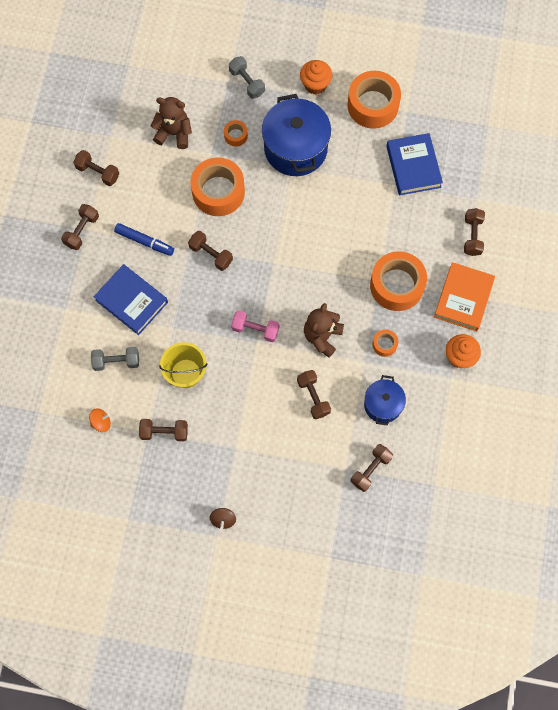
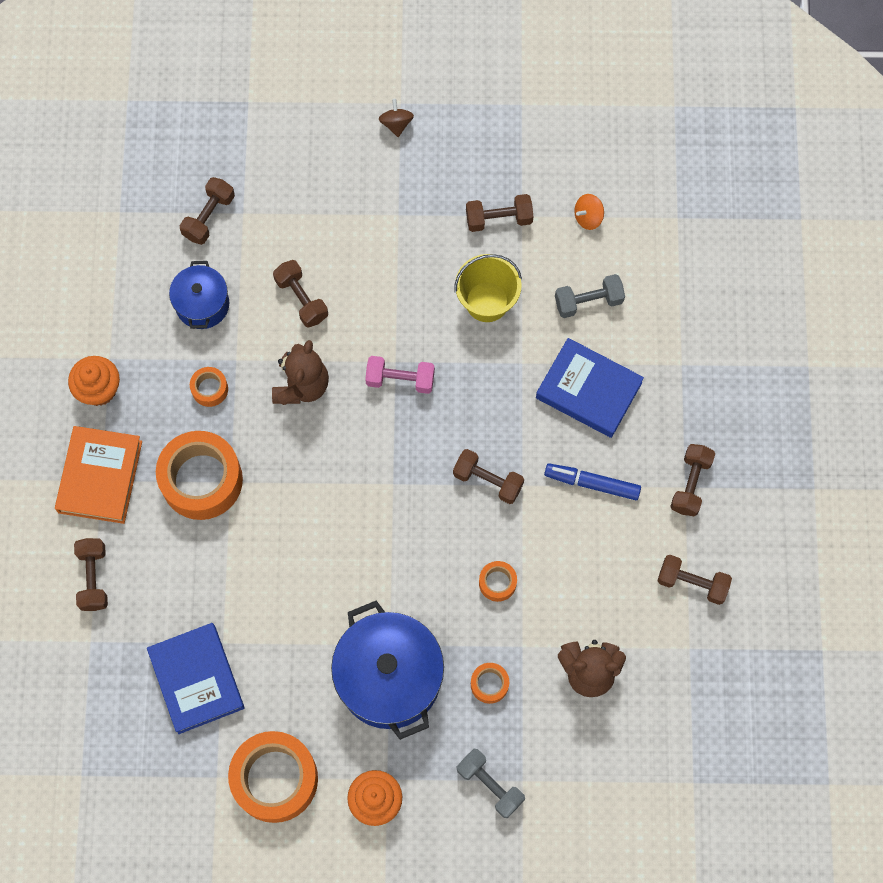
camera: 170 degrees right, 0 degrees up
orange tape [190,157,245,216] -> orange tape [479,561,517,602], size x0.45

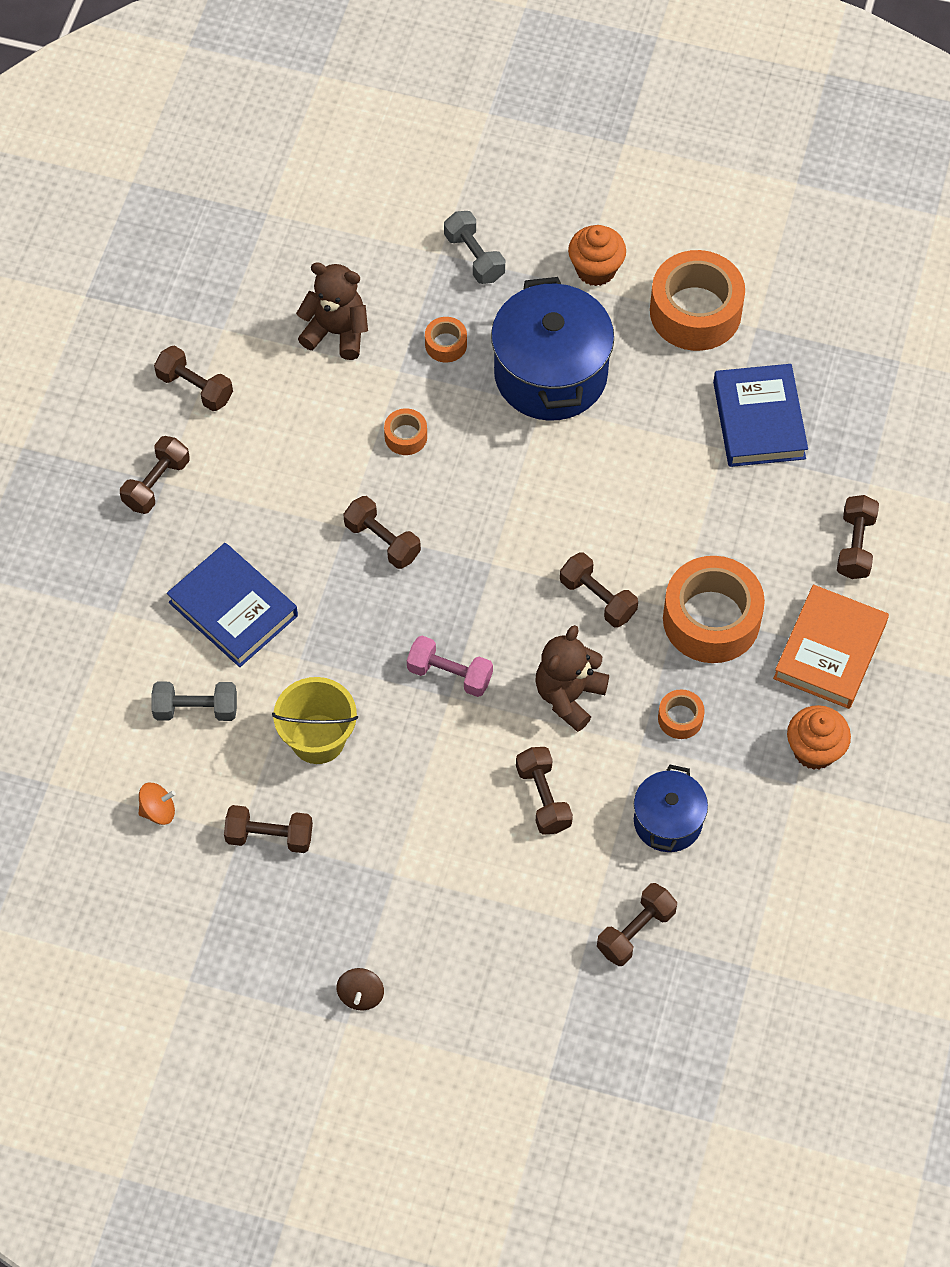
camera: 165 degrees left, 10 degrees down
blue marker [544,463,641,500] -> none
none -> brown dumbbell [560,552,638,627]

